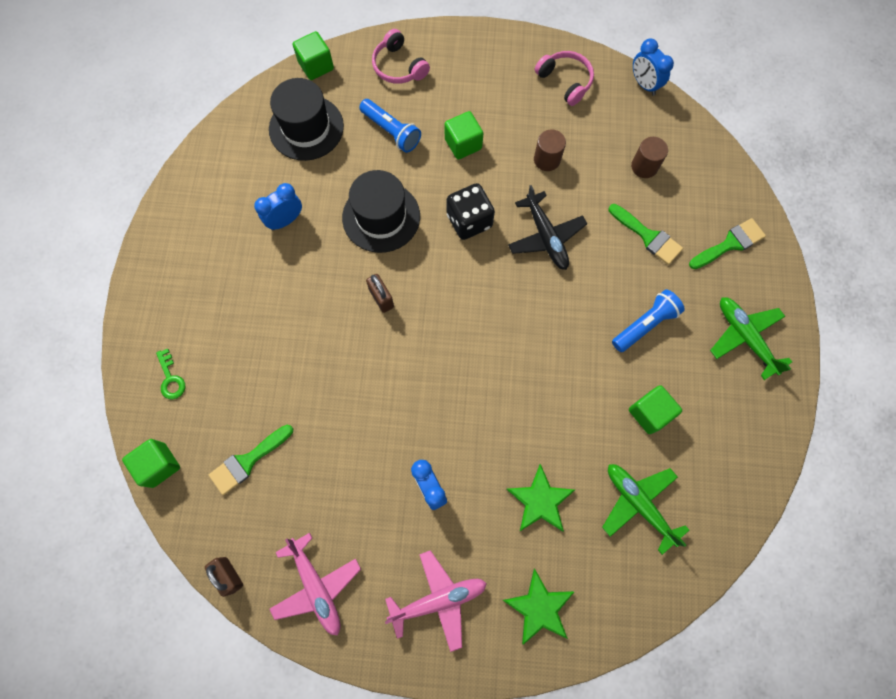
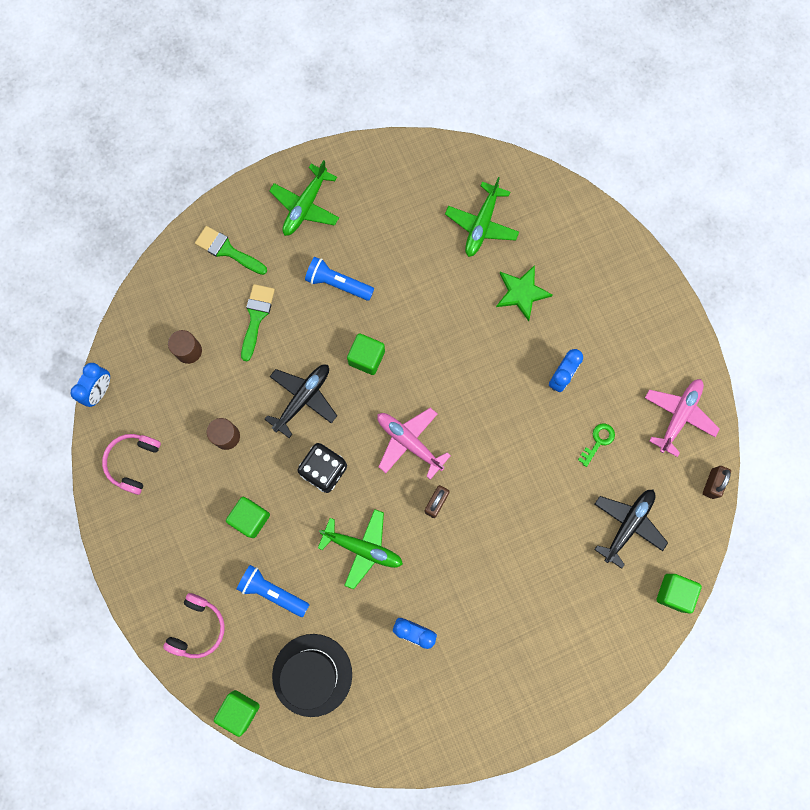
camera: 120 degrees left, 5 degrees up
green key [156,348,185,399] -> green key moved to [578,423,615,467]
green brush [209,425,293,495] -> black plane [594,490,668,569]
black hat [342,170,420,253] -> green plane [318,509,403,590]
blue flashlight [359,99,421,153] -> blue flashlight turned 75 degrees counterclockwise [236,565,309,617]
pink plane [385,550,487,652] -> pink plane moved to [377,408,451,480]
green star [503,569,574,645] -> none
green cube [629,385,682,434] -> green cube moved to [347,334,385,375]

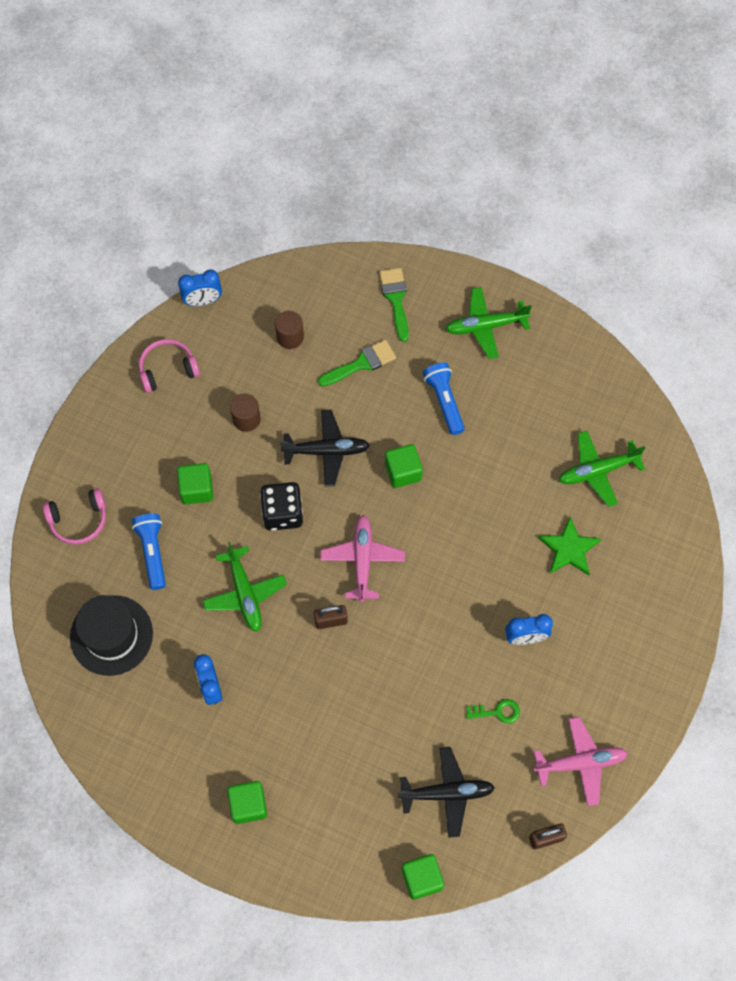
camera: 50 degrees right, 10 degrees down
green cube [214,690,260,737] -> green cube moved to [227,781,267,824]

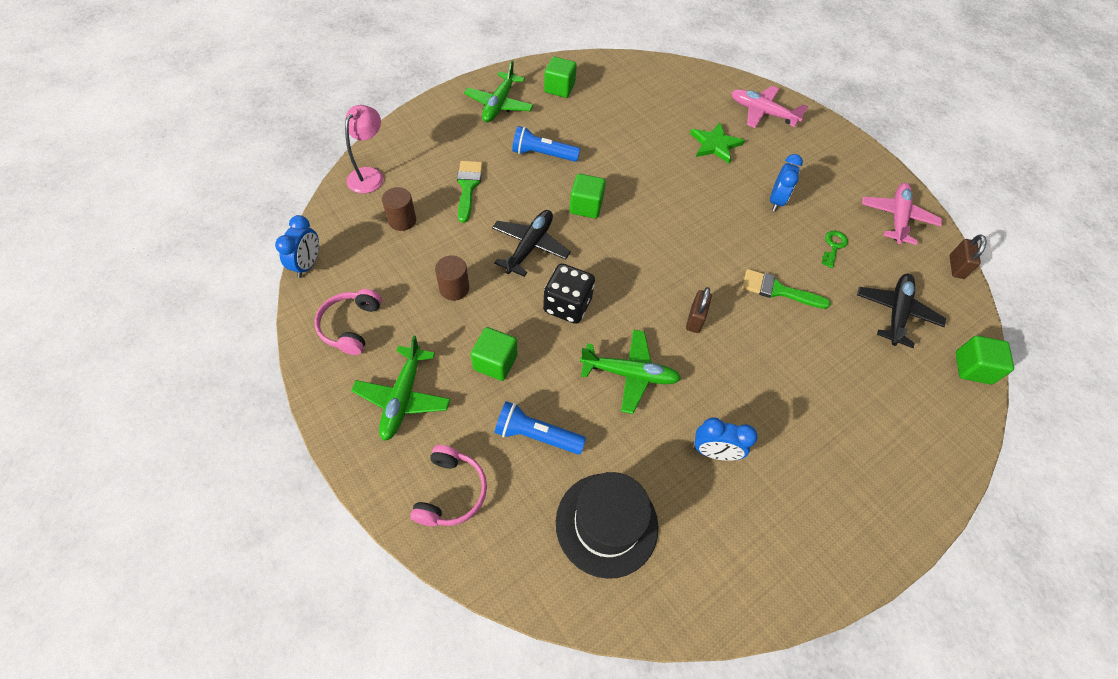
camera: 65 degrees left, 10 degrees down
green cube [227,781,267,824] -> green cube moved to [544,57,577,98]
pink plane [320,515,405,603] -> pink plane moved to [731,86,809,128]
green brush [379,268,409,342] -> green brush moved to [742,269,831,309]
green plane [559,431,645,507] -> green plane moved to [351,335,450,441]
none -> pink lamp [345,105,383,193]

